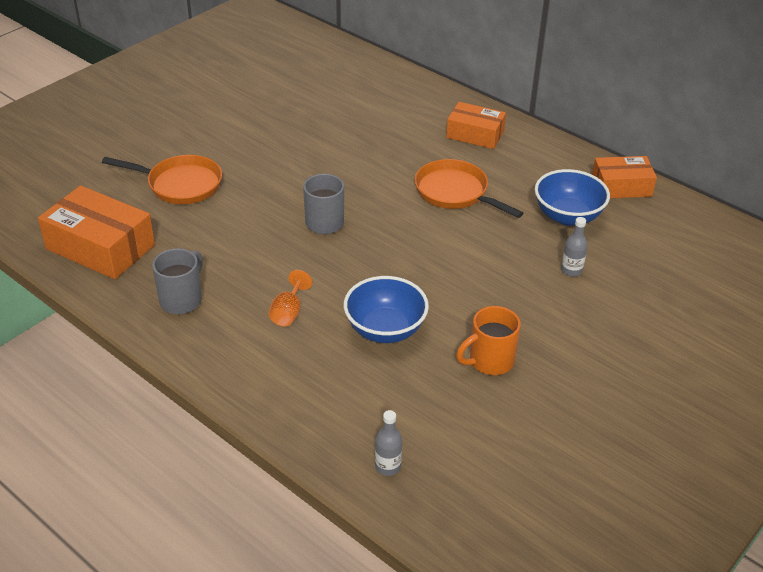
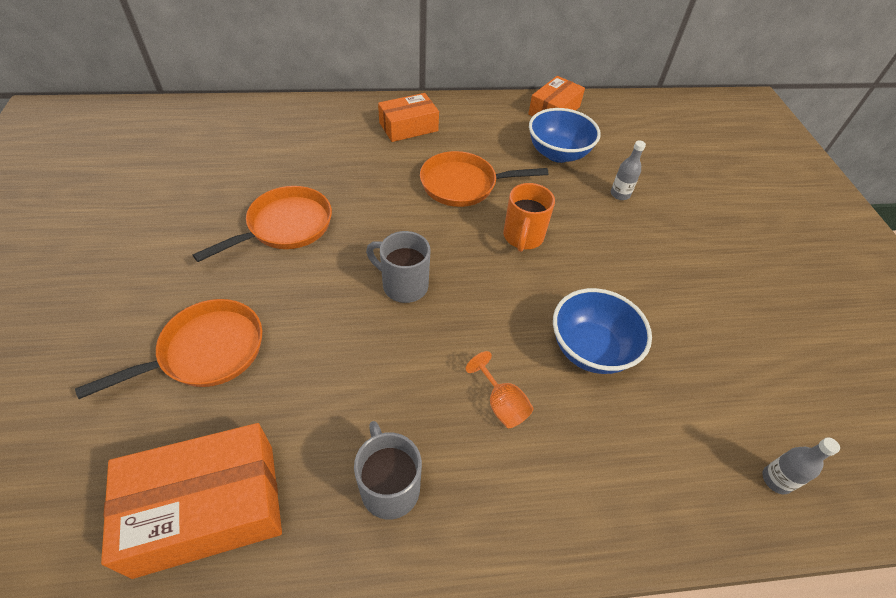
camera: 50 degrees left, 10 degrees up
orange mug [456,306,521,375] -> orange mug moved to [503,183,555,252]
none -> orange pan [193,186,332,262]

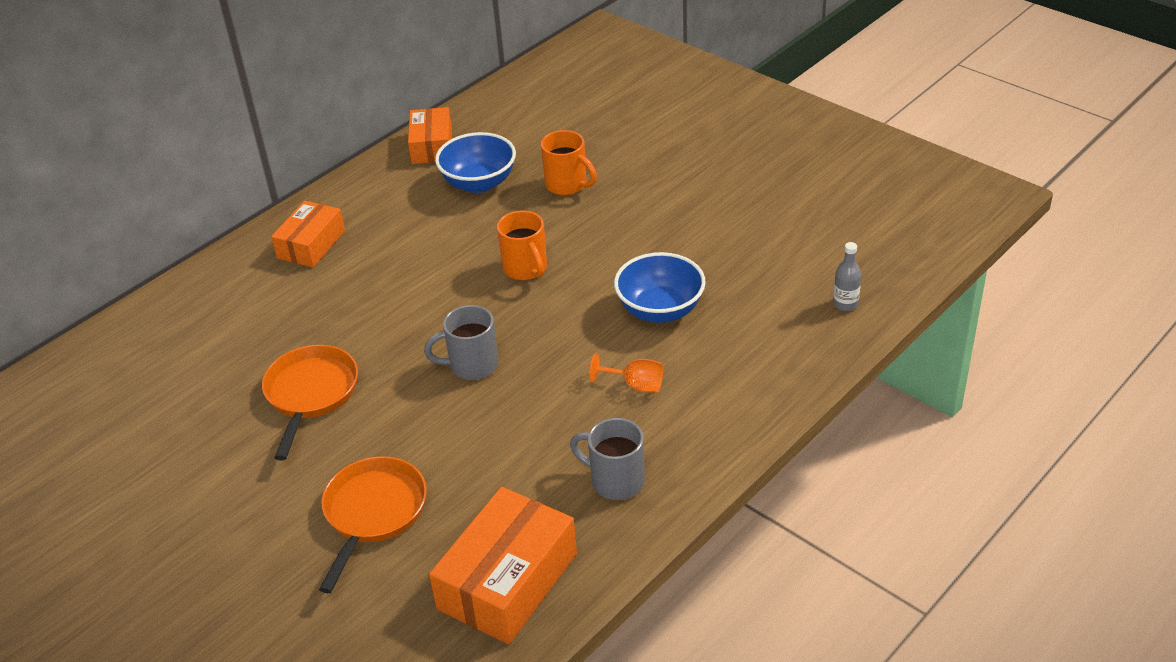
camera: 35 degrees left, 10 degrees down
orange pan [420,151,548,207] -> none
grey bottle [611,140,646,200] -> orange mug [541,130,597,195]

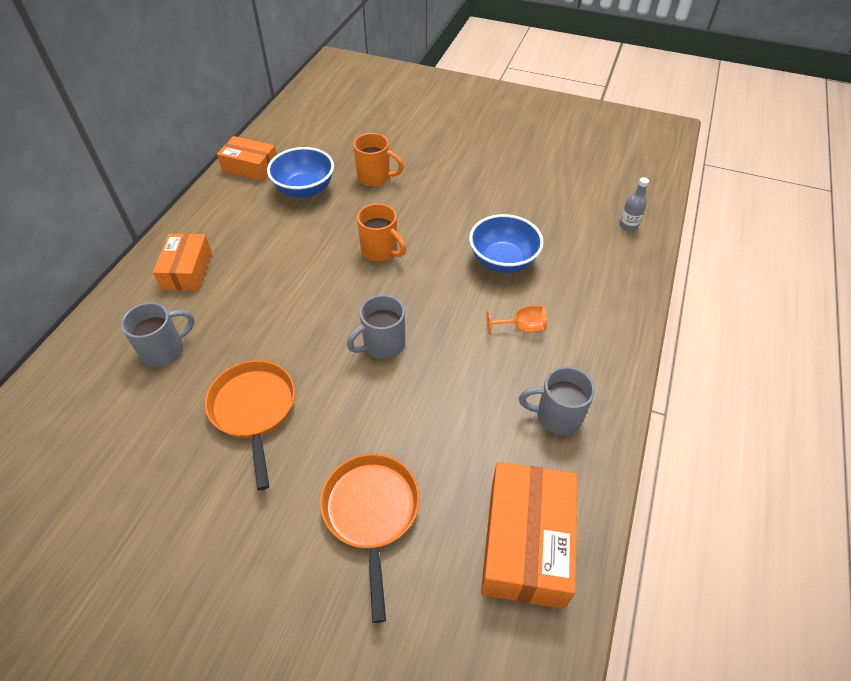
camera: 25 degrees left, 10 degrees up
orange box [408,107,452,164] -> orange box turned 45 degrees counterclockwise [217,136,277,182]
none -> grey mug [121,302,195,367]

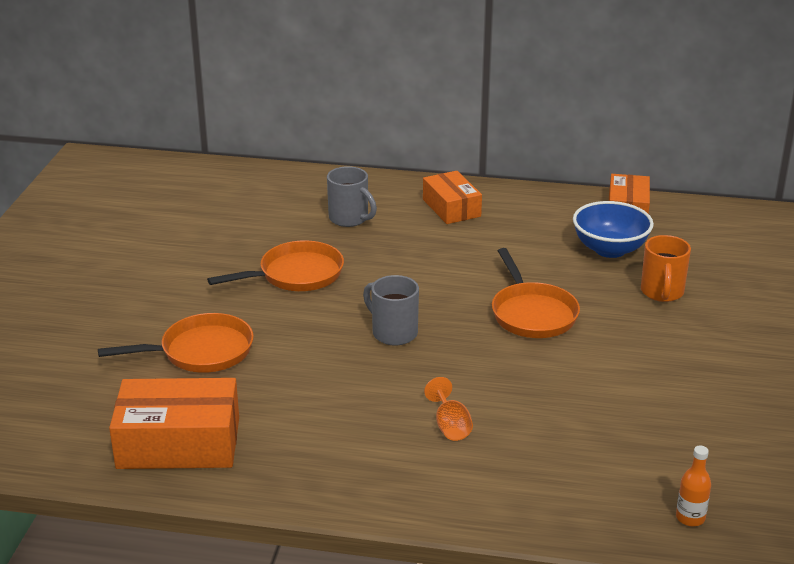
camera: 80 degrees right, 20 degrees down
orange box [153,234,212,291] -> orange box turned 75 degrees clockwise [423,171,482,224]
orange mug [357,203,406,262] -> orange pan [492,248,580,338]
blue bowl [469,214,544,273] -> none
grey mug [519,367,595,435] -> none
grey bottle [619,177,649,231] -> orange bottle [676,446,711,526]

